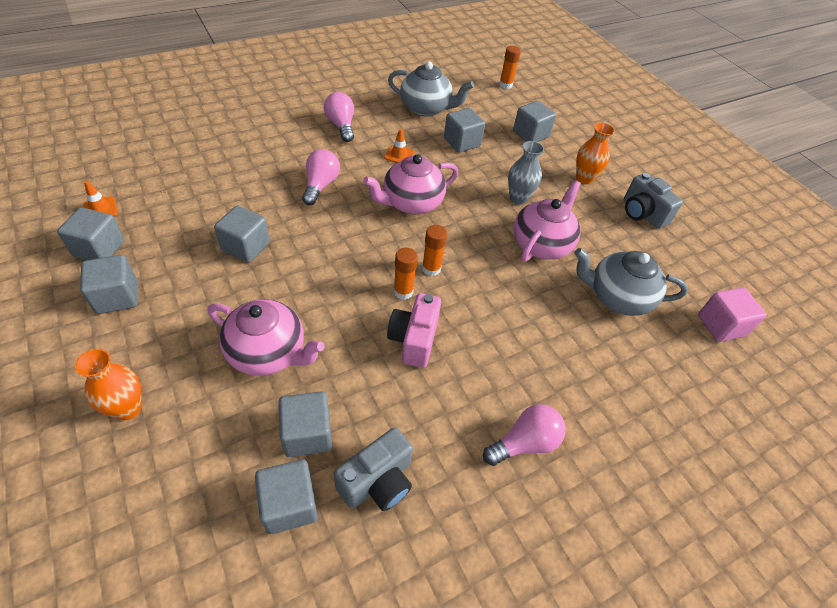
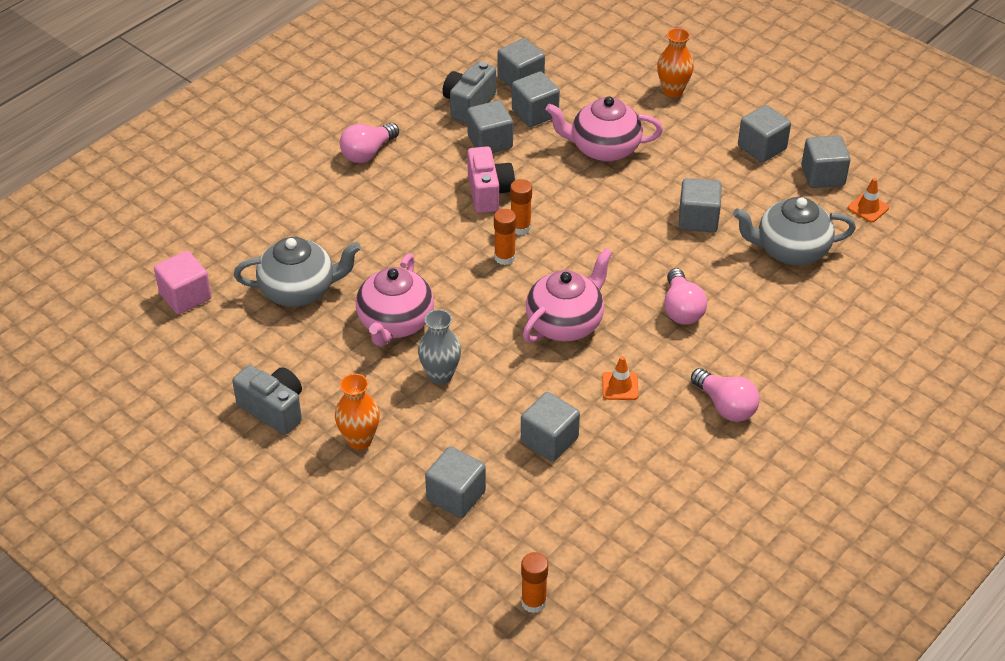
camera: 165 degrees right, 5 degrees down
grey teapot [388,62,474,117] -> grey teapot moved to [733,197,856,265]
none -> grey cube [467,100,513,153]

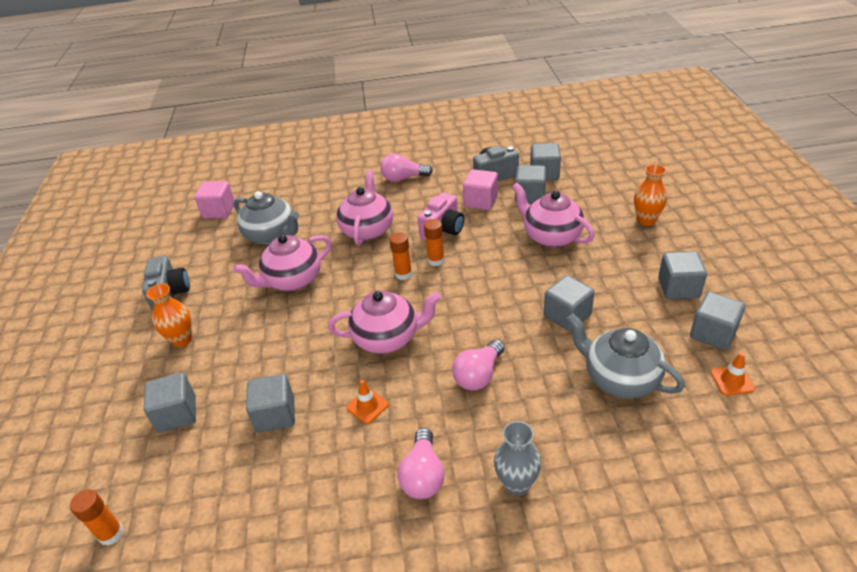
camera: 45 degrees right, 5 degrees down
grey vase [418,309,461,385] -> grey vase moved to [494,421,541,496]
grey cube [467,100,513,153] -> pink cube [463,169,498,210]
none -> pink teapot [336,170,393,246]

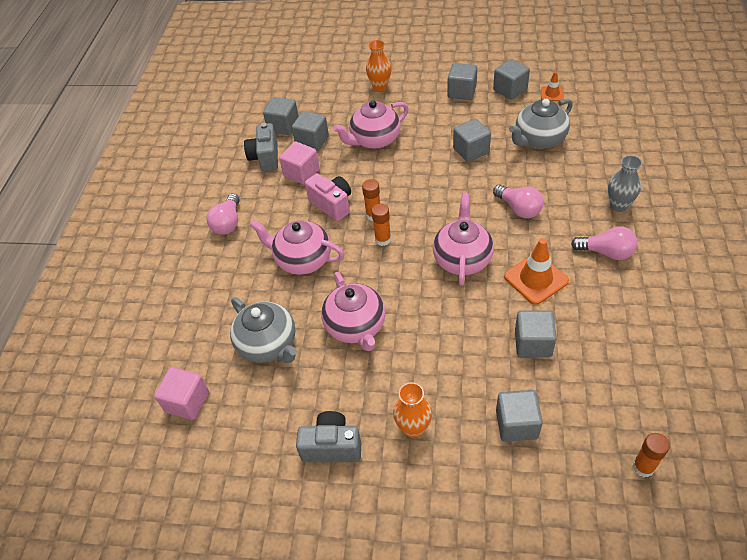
camera: 75 degrees left, 10 degrees up
grey teapot [234,191,299,245] -> grey teapot turned 90 degrees clockwise [230,297,297,363]
orange traffic cone [346,380,389,424] -> orange traffic cone [504,238,569,305], size x1.80

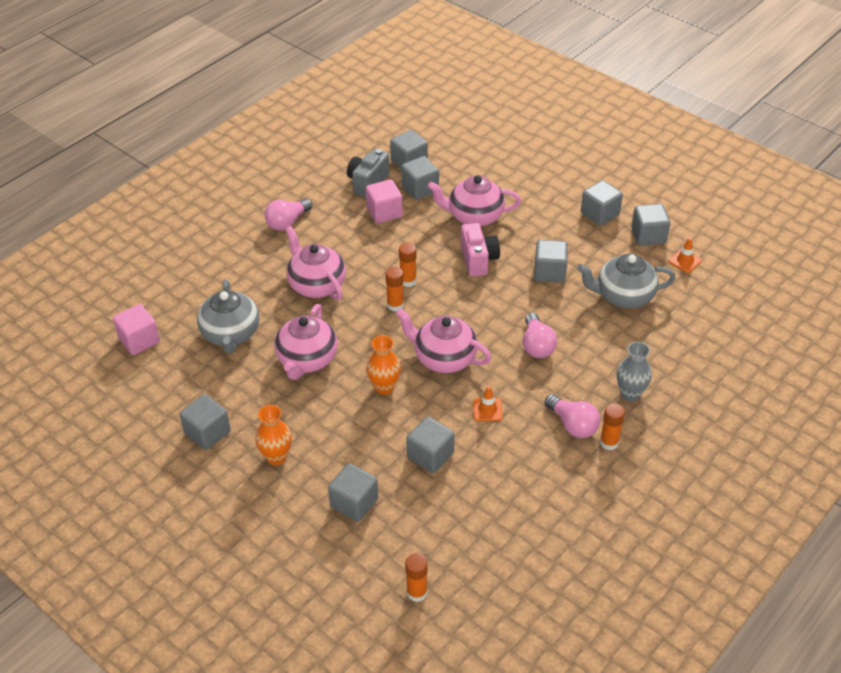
camera: 30 degrees right, 5 degrees down
grey camera [296,411,361,462] -> grey cube [179,394,231,450]
pink camera [305,173,351,221] -> pink camera moved to [461,223,500,277]
orange vase [366,40,391,91] -> orange vase moved to [366,335,401,395]
pink teapot [433,194,494,286] -> pink teapot turned 105 degrees counterclockwise [396,308,492,373]
orange traffic cone [504,238,569,305] -> orange traffic cone [473,386,503,421], size x0.55
none -> orange glue stick [600,403,625,450]

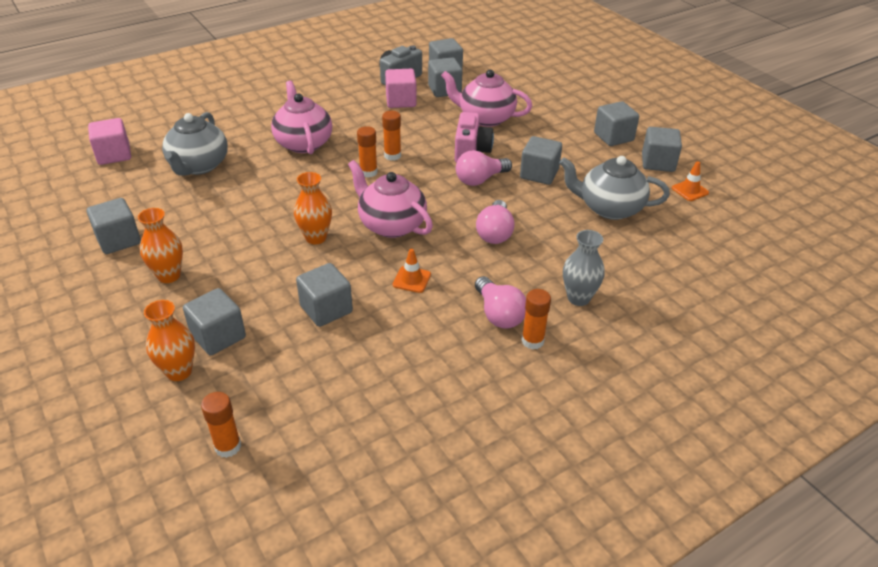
camera: 15 degrees right, 5 degrees down
pink light bulb [265,198,312,231] -> pink light bulb moved to [456,150,512,186]
pink teapot [275,304,338,380] -> none
none -> orange vase [144,300,195,381]

